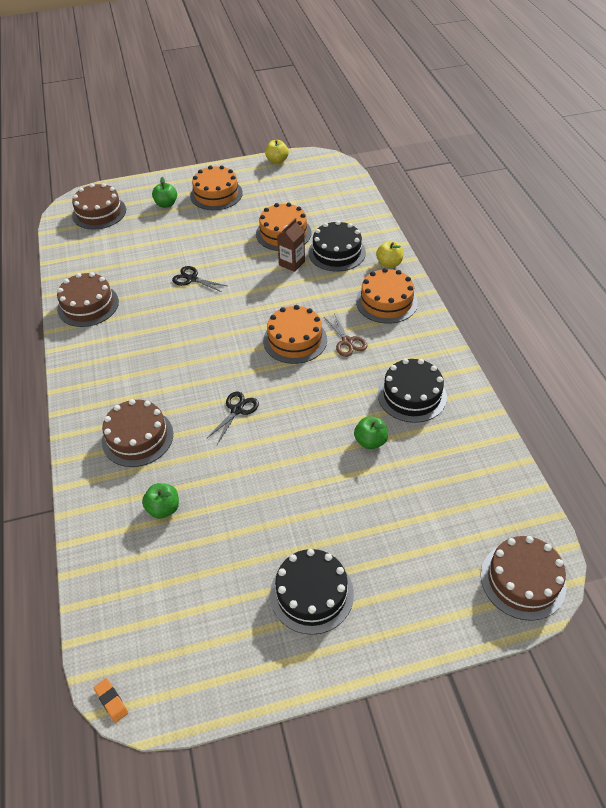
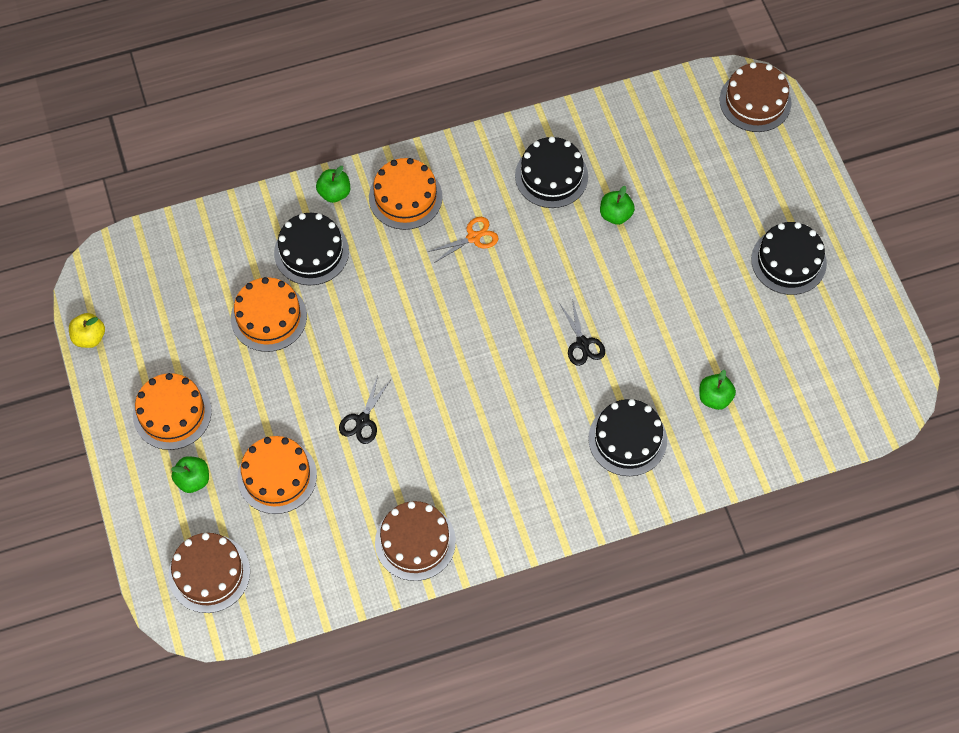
camera: 95 degrees left, 15 degrees up
orange eraser [94,678,128,723] -> none
brown cake [102,399,173,467] -> black cake [588,399,667,476]
black scissors [206,392,259,444] -> black scissors turned 135 degrees counterclockwise [559,299,605,366]
orange cake [263,305,327,364] -> orange cake moved to [237,436,317,514]
brown carton [277,218,305,272] -> none
brown scissors [324,314,367,357] -> orange scissors [428,217,498,263]
yellow apple [376,241,404,268] -> green apple [316,166,350,203]

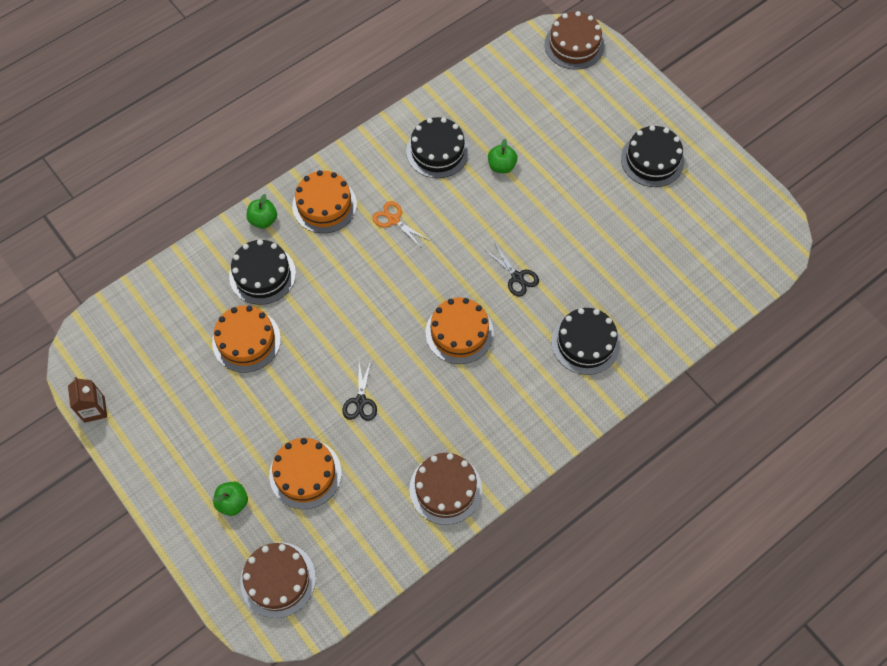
camera: 20 degrees left, 0 degrees up
yellow apple [69,313,105,348] -> brown carton [68,377,107,423]
orange cake [133,373,212,450] -> orange cake moved to [426,297,494,364]
orange scissors [428,217,498,263] -> orange scissors turned 90 degrees counterclockwise [372,201,428,246]
green apple [699,370,736,410] -> none

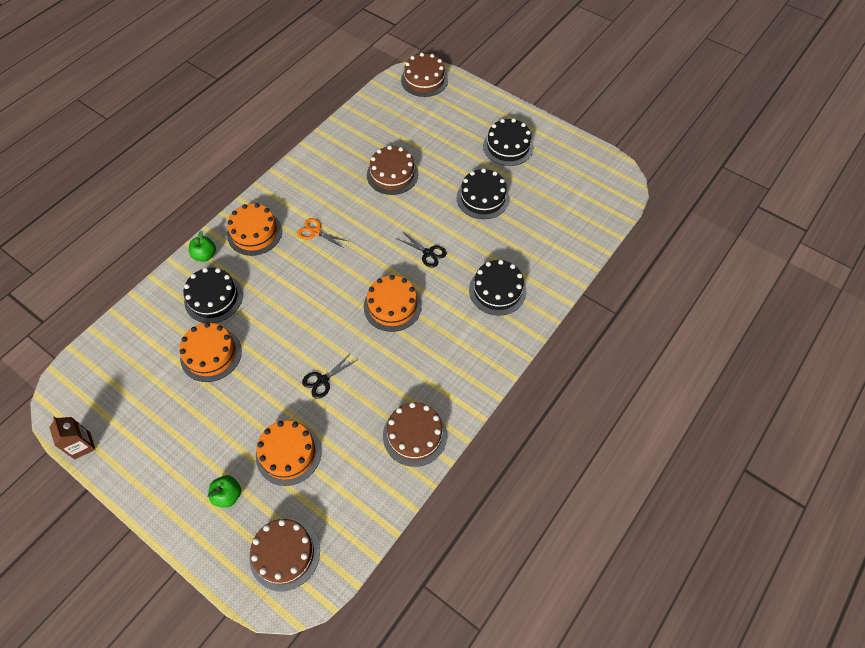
camera: 15 degrees left, 5 degrees down
black scissors [342,361,377,421] -> black scissors turned 60 degrees clockwise [302,353,357,399]
black cake [406,117,469,178] -> black cake moved to [457,168,509,219]
green apple [488,139,517,173] -> brown cake [367,146,418,195]

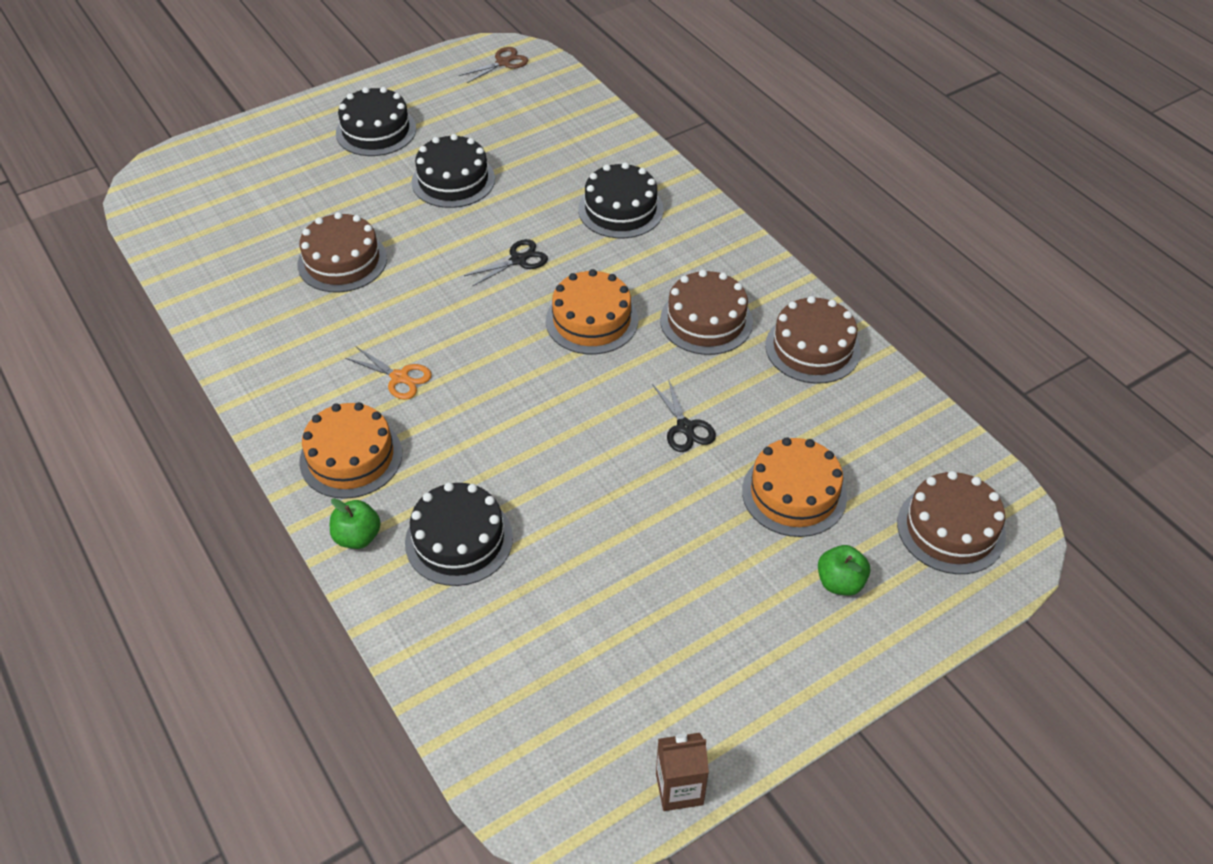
camera: 70 degrees left, 10 degrees down
orange cake [179,322,242,382] -> none
orange scissors [297,218,347,248] -> orange scissors turned 105 degrees counterclockwise [345,347,432,400]
brown cake [401,53,448,97] -> brown cake moved to [660,270,753,355]
none -> brown scissors [459,47,529,83]

